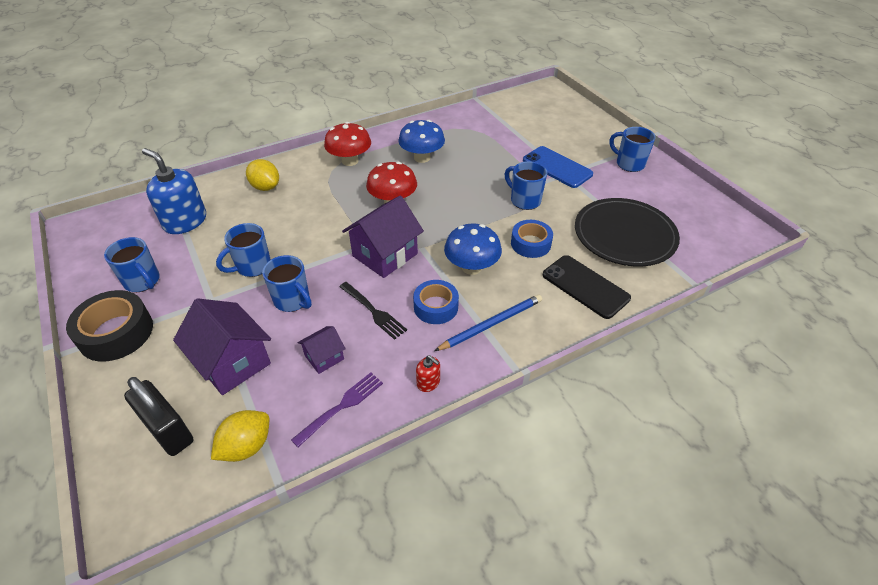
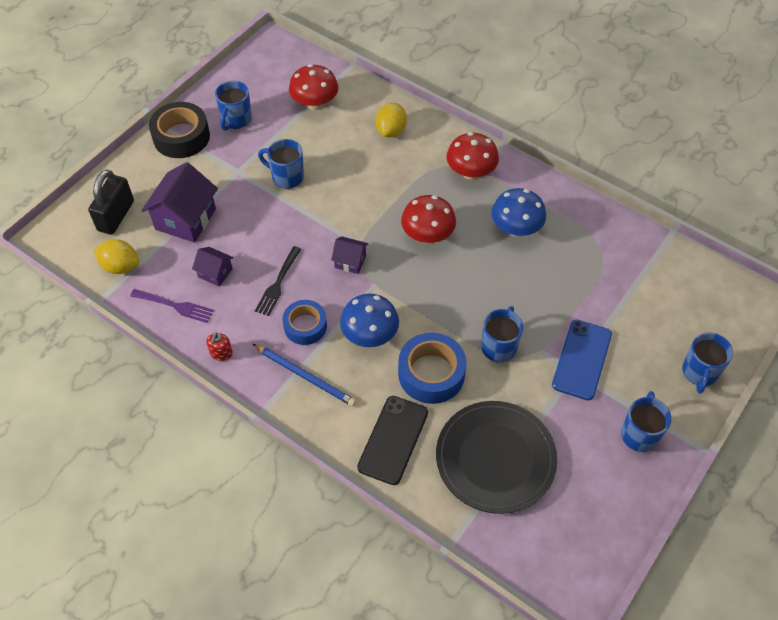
camera: 65 degrees right, 10 degrees up
blue soap dispenser [142,148,206,234] -> red mushroom [289,64,339,110]
blue mug [262,255,312,312] -> blue mug moved to [682,333,733,394]
purple house [342,195,424,278] -> purple house [331,236,368,274], size x0.53
blue tape [511,220,553,258] -> blue tape [398,333,467,404], size x1.50

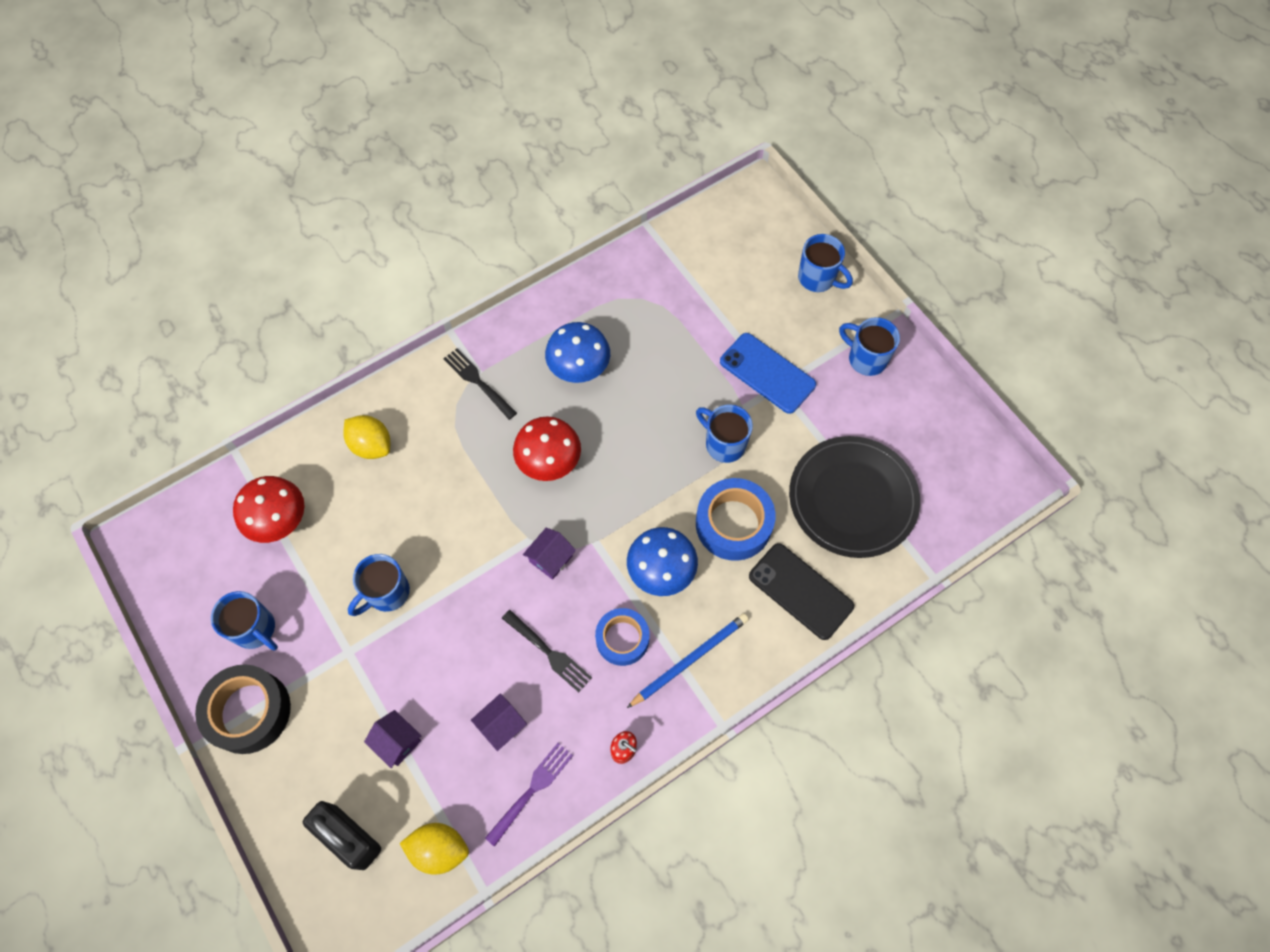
camera: 70 degrees left, 10 degrees up
yellow lemon [93,239,139,274] -> yellow lemon turned 60 degrees clockwise [400,823,469,875]
purple house [141,162,218,243] -> purple house [364,710,421,768], size x0.53
red mushroom [446,132,499,180] -> black fork [443,348,517,420]

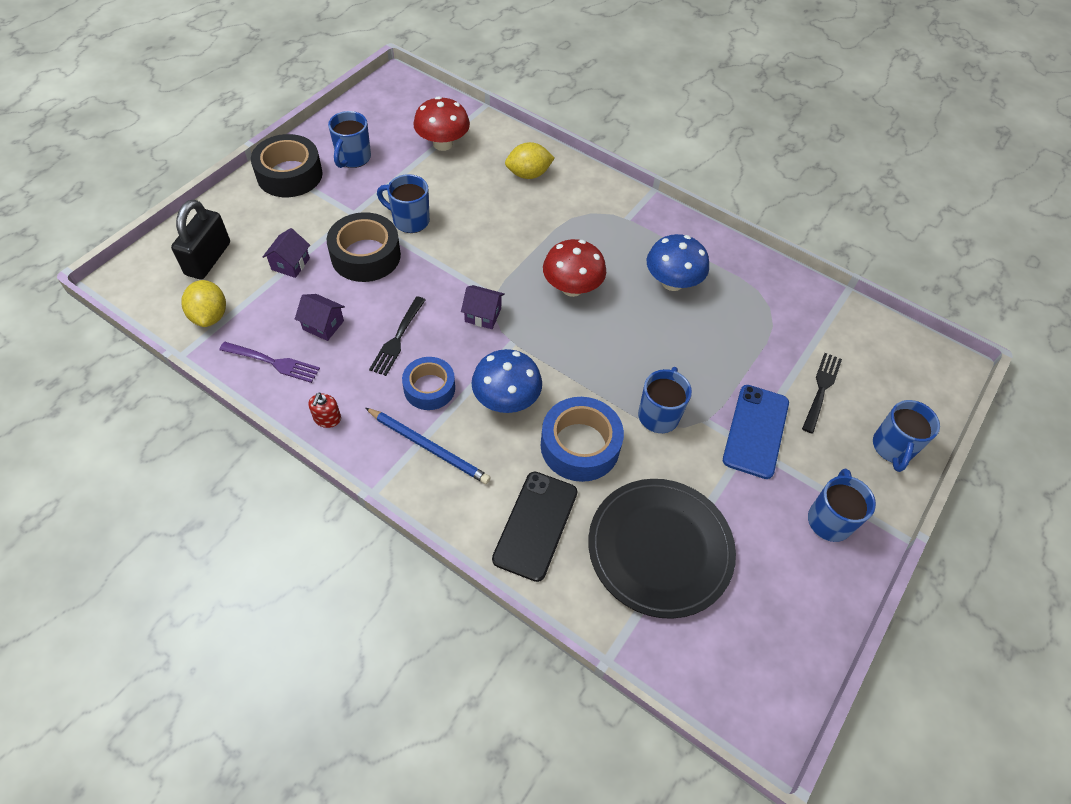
camera: 65 degrees right, 10 degrees down
yellow lemon [343,415,390,459] -> yellow lemon turned 60 degrees clockwise [505,142,555,179]
black fork [443,348,517,420] -> black fork moved to [802,353,842,434]
none -> black tape [327,212,401,282]

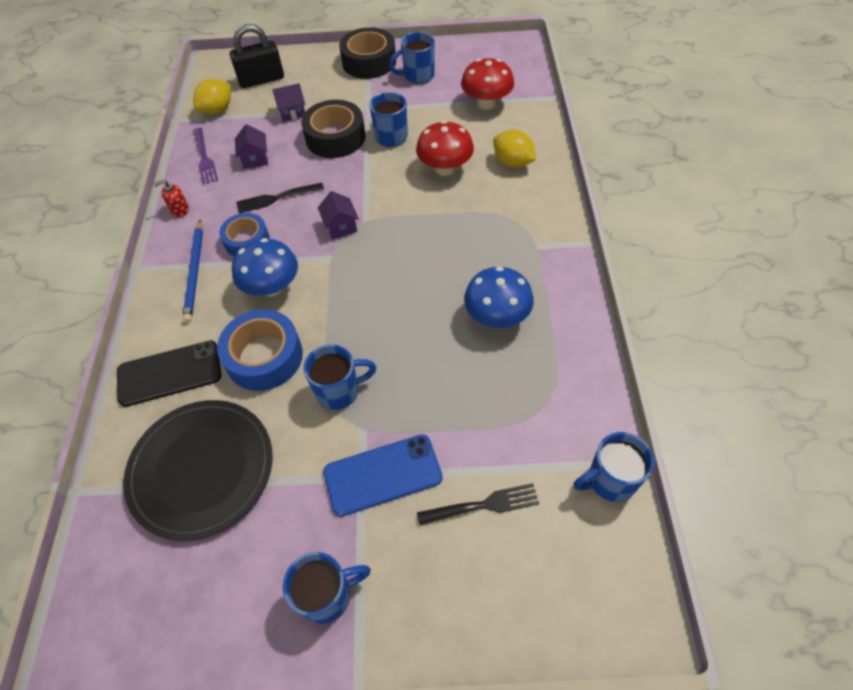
camera: 60 degrees right, 0 degrees up
red mushroom [543,239,606,297] -> red mushroom moved to [416,121,474,176]
blue mug [873,400,940,472] -> blue mug moved to [574,432,654,502]

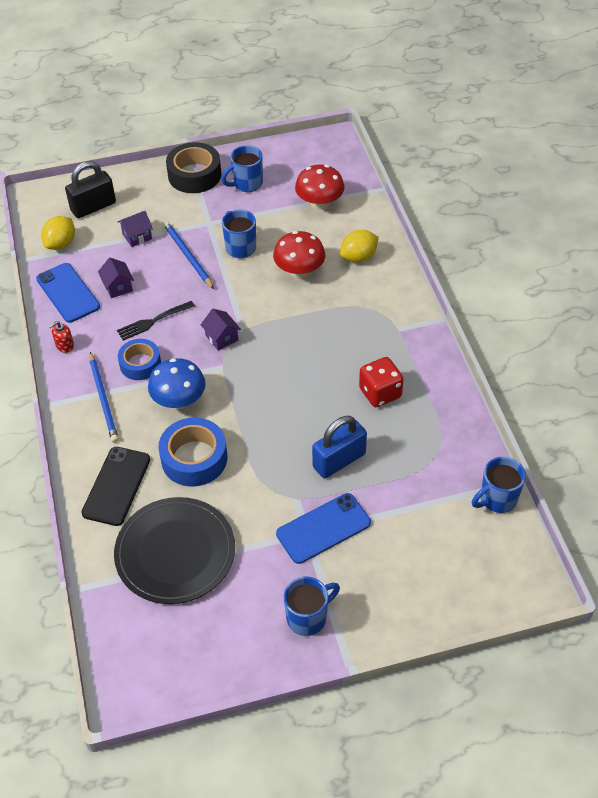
camera: 15 degrees left, 5 degrees down
black phone [117,340,222,407] -> black phone turned 45 degrees counterclockwise [81,447,150,526]
purple fork [193,128,218,184] -> blue phone [36,263,100,323]
black tape [301,100,365,158] -> blue pencil [163,221,214,289]
blue mug [303,344,376,410] -> none
black fork [417,483,540,526] -> none
blue mushroom [464,266,534,328] -> red dice [359,357,404,407]
yellow lemon [493,130,536,168] -> yellow lemon turned 60 degrees counterclockwise [340,230,379,262]
none -> blue padlock [312,416,367,478]

